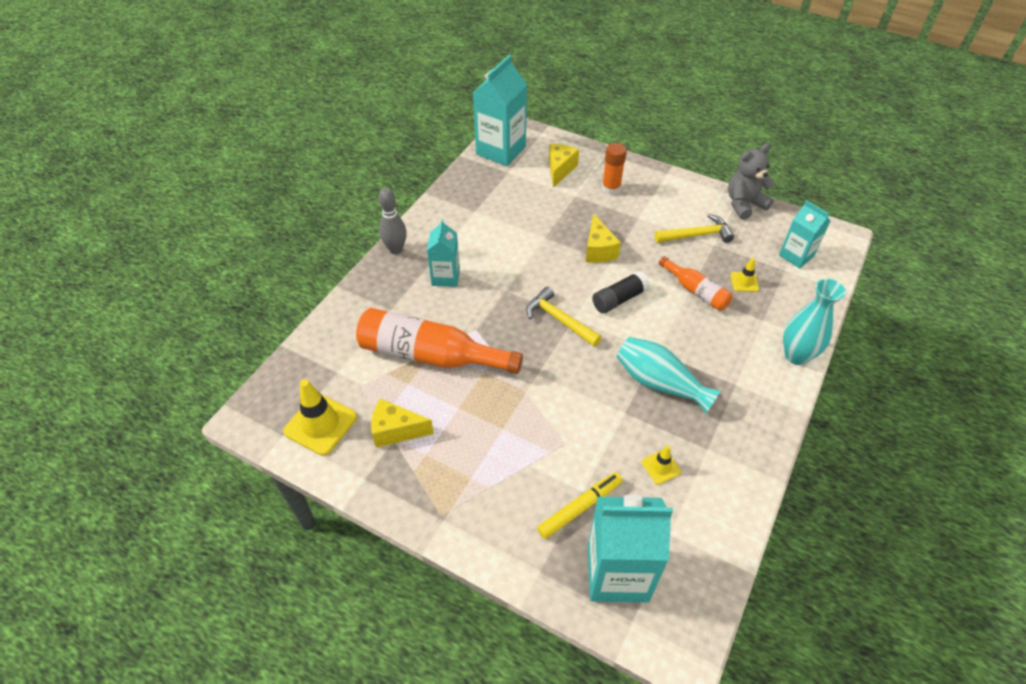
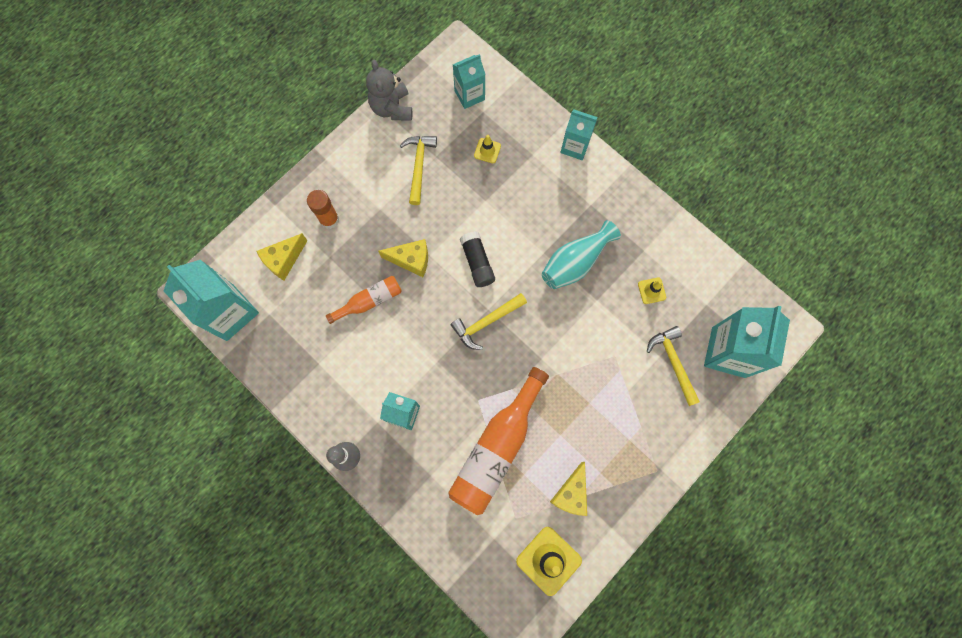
camera: 75 degrees left, 25 degrees up
yellow marker [537,472,623,539] -> yellow hammer [647,326,700,406]
yellow cheese [549,144,579,188] -> yellow cheese turned 75 degrees counterclockwise [257,233,308,280]
orange bottle [659,256,733,311] -> orange bottle moved to [326,276,402,324]
turquoise vase [783,278,846,365] -> turquoise carton [560,110,598,160]

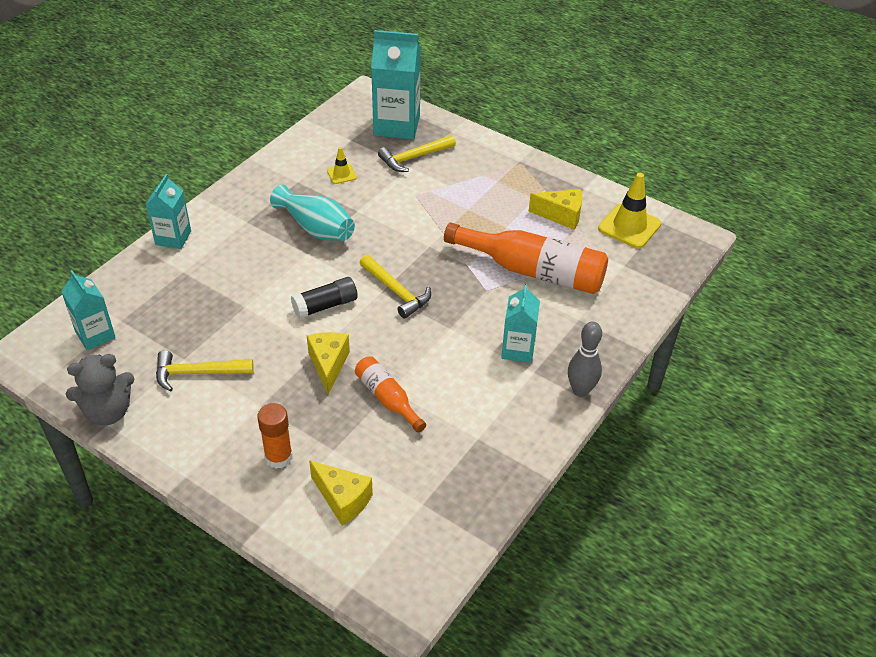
camera: 100 degrees left, 30 degrees down
turquoise carton [164,260,259,341] -> none
yellow traffic cone [474,135,501,163] -> none

